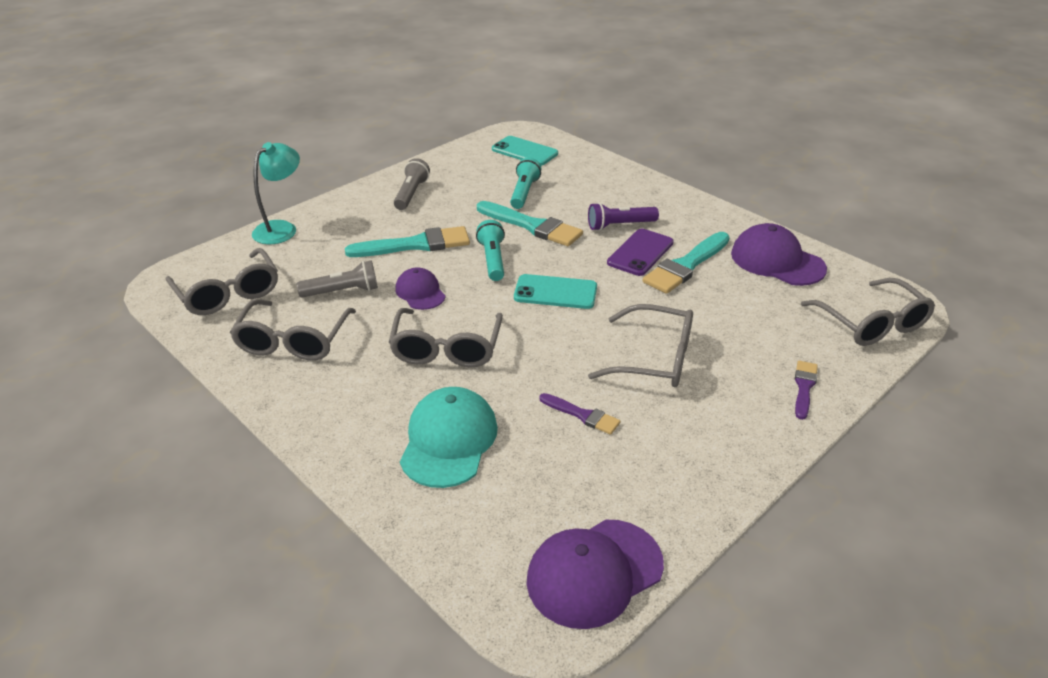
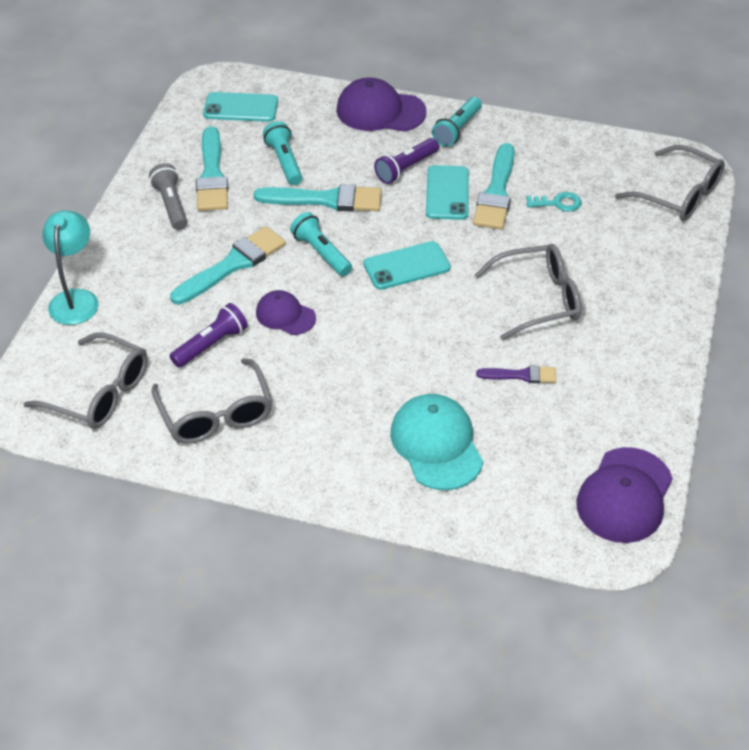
camera: 30 degrees left, 10 degrees up
grey flashlight [296,260,378,298] -> purple flashlight [170,303,248,368]
grey glasses [389,308,503,367] -> none
purple phone [607,229,674,276] -> turquoise phone [426,165,469,220]
purple cap [731,223,827,286] -> purple cap moved to [336,78,427,132]
purple brush [795,361,818,420] -> none
none -> turquoise brush [196,126,228,211]
none -> turquoise flashlight [432,97,482,147]
none -> turquoise key [526,192,582,212]

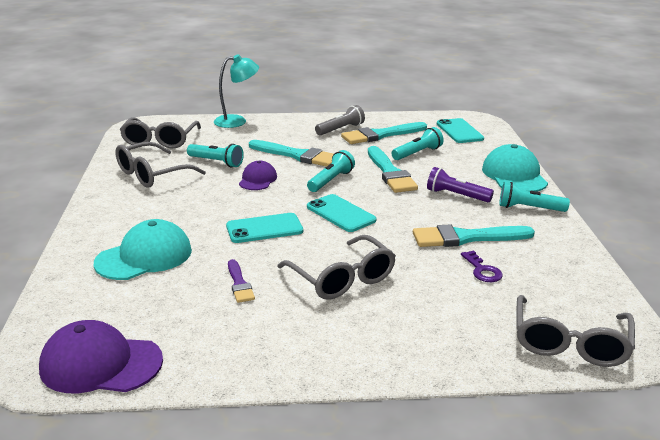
camera: 70 degrees right, 20 degrees down
purple flashlight [170,303,248,368] -> turquoise flashlight [187,144,244,167]
purple cap [336,78,427,132] -> turquoise cap [482,144,548,192]
turquoise phone [426,165,469,220] -> turquoise phone moved to [226,213,303,243]
turquoise key [526,192,582,212] -> purple key [461,250,503,282]

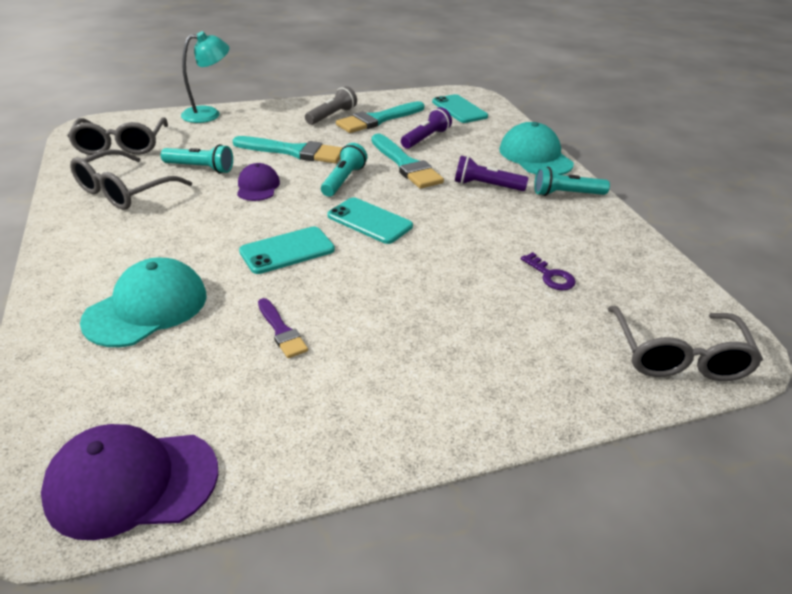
camera: 15 degrees left, 10 degrees up
grey glasses [277,235,396,300] -> none
turquoise flashlight [392,127,444,160] -> purple flashlight [401,107,452,149]
turquoise brush [413,224,535,247] -> none

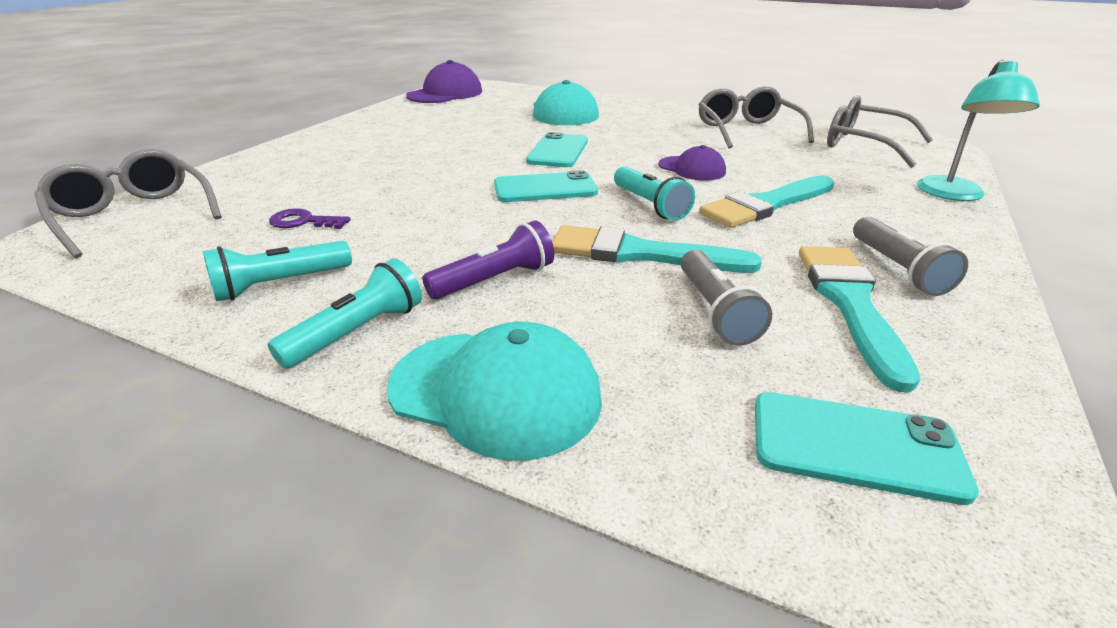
camera: 135 degrees right, 5 degrees down
turquoise flashlight [161,144,233,174] -> turquoise flashlight moved to [203,241,352,301]
purple brush [258,298,308,358] -> none
purple flashlight [401,107,452,149] -> grey flashlight [681,250,772,346]

